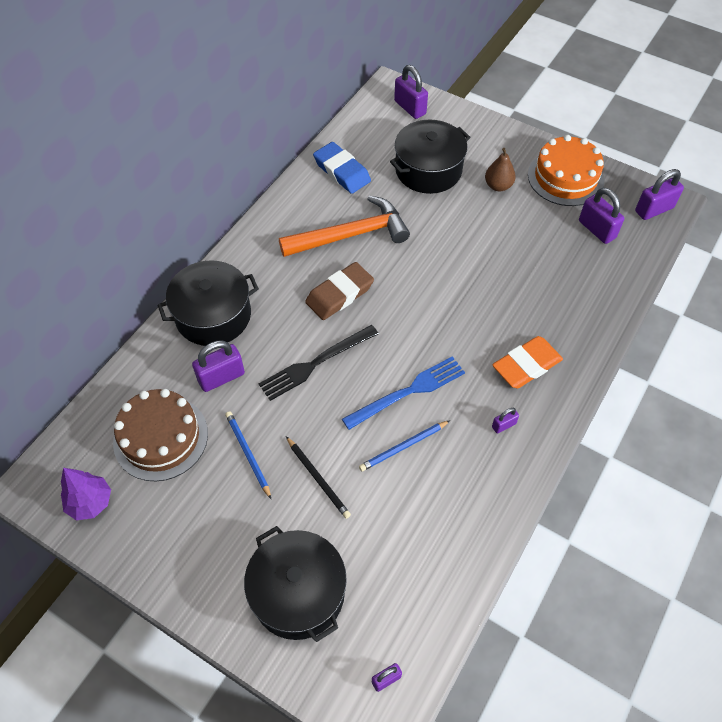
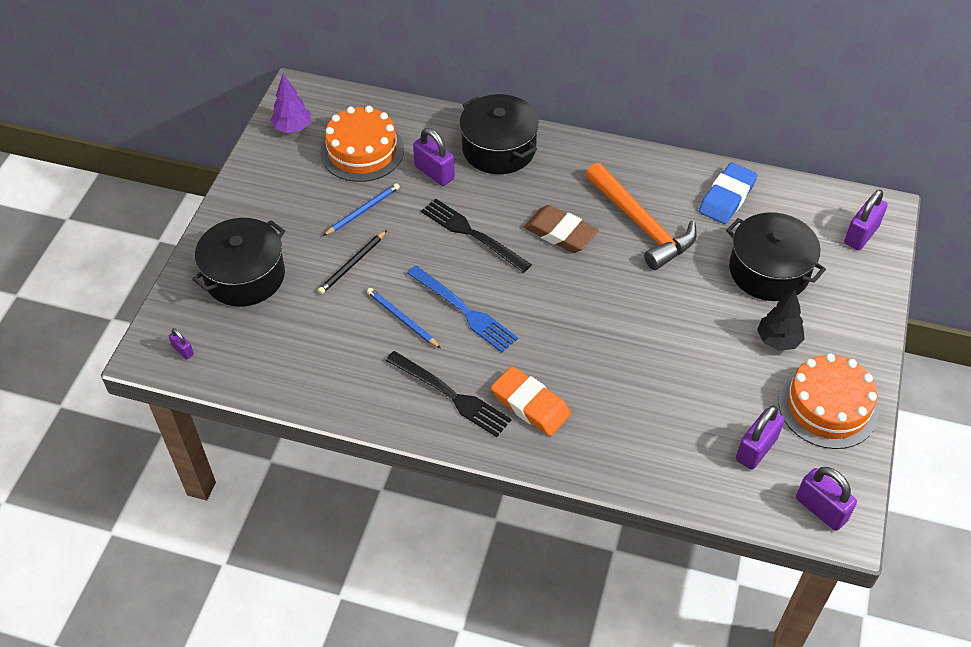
camera: 75 degrees right, 5 degrees down
brown cake [113,389,208,481] -> orange cake [321,106,404,182]
brown pear [485,148,516,191] -> black tree [757,289,805,350]
purple padlock [492,408,519,433] -> black fork [386,351,512,437]

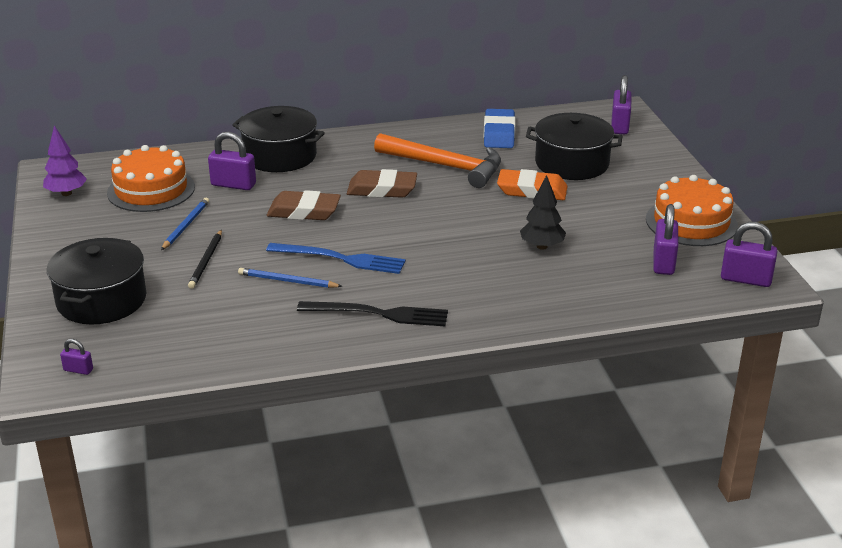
camera: 30 degrees left, 20 degrees down
black fork [421,198,532,273] -> brown eraser [267,190,341,220]
orange eraser [491,366,571,436] -> orange eraser moved to [497,169,568,200]
black tree [757,289,805,350] -> black tree moved to [520,175,566,250]

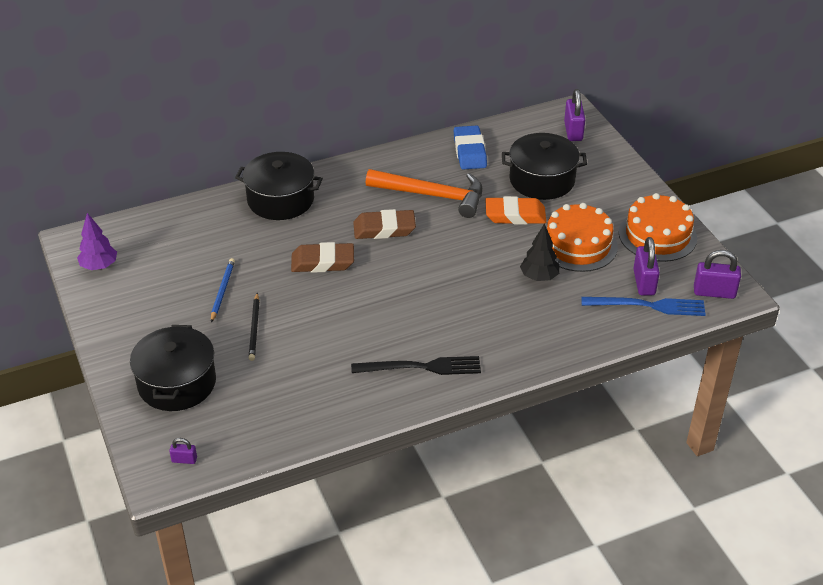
camera: 10 degrees left, 10 degrees up
orange cake [107,145,195,212] -> orange cake moved to [547,203,618,272]
purple padlock [208,132,256,190] -> none
blue pencil [238,268,343,288] -> none
blue fork [266,243,406,274] -> blue fork moved to [581,297,706,316]

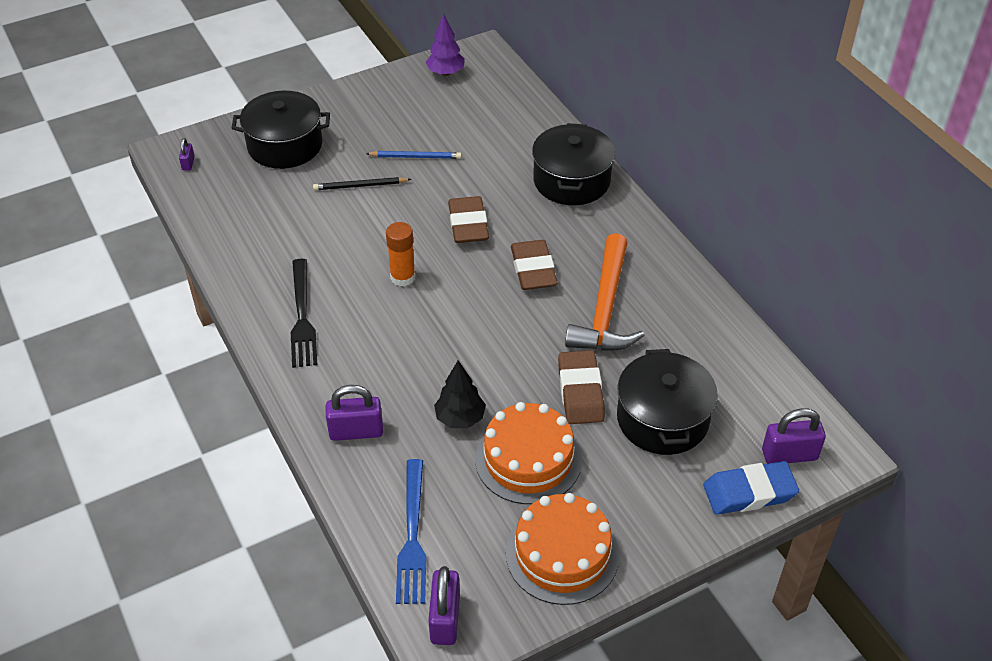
camera: 85 degrees right, 5 degrees up
blue eraser [454,125,487,169] -> blue eraser moved to [703,461,799,515]
orange eraser [485,196,546,225] -> brown eraser [558,350,605,424]
purple padlock [633,237,660,295] -> purple padlock moved to [326,385,383,441]
none -> orange glue stick [386,222,416,287]

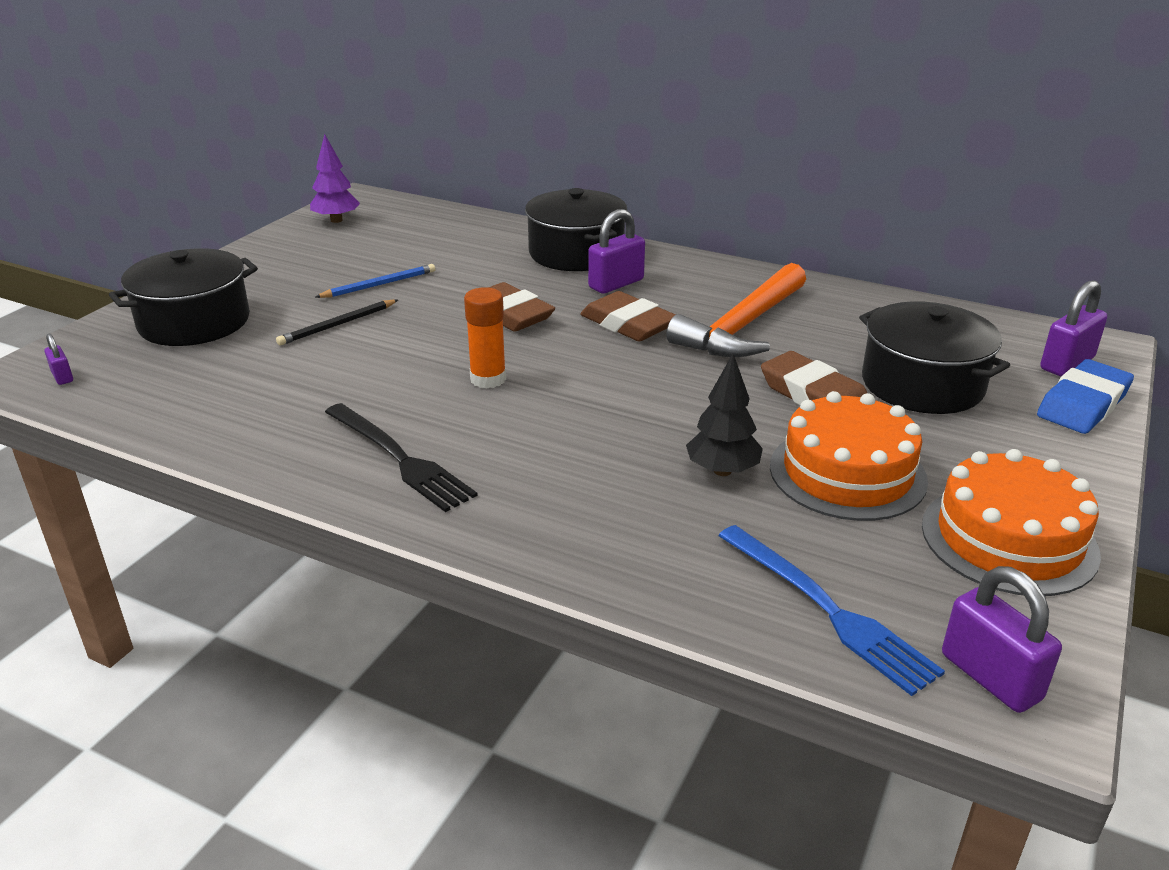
camera: 35 degrees left, 15 degrees down
purple padlock [326,385,383,441] -> purple padlock moved to [588,209,645,294]
orange hammer [565,233,645,351] -> orange hammer turned 60 degrees clockwise [666,263,806,357]

